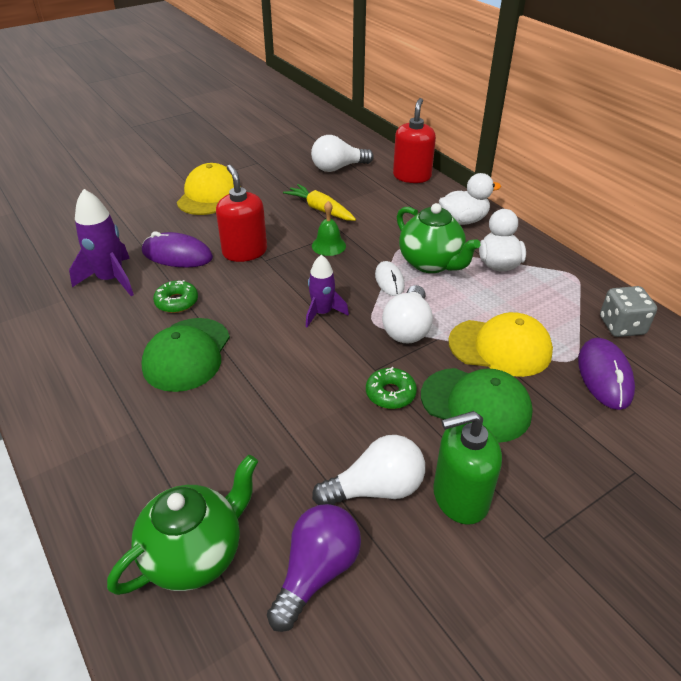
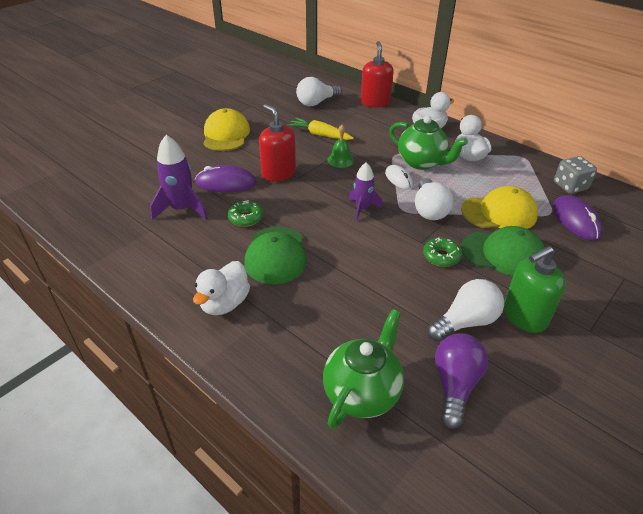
camera: 15 degrees left, 0 degrees up
none -> white duck [193,261,250,315]

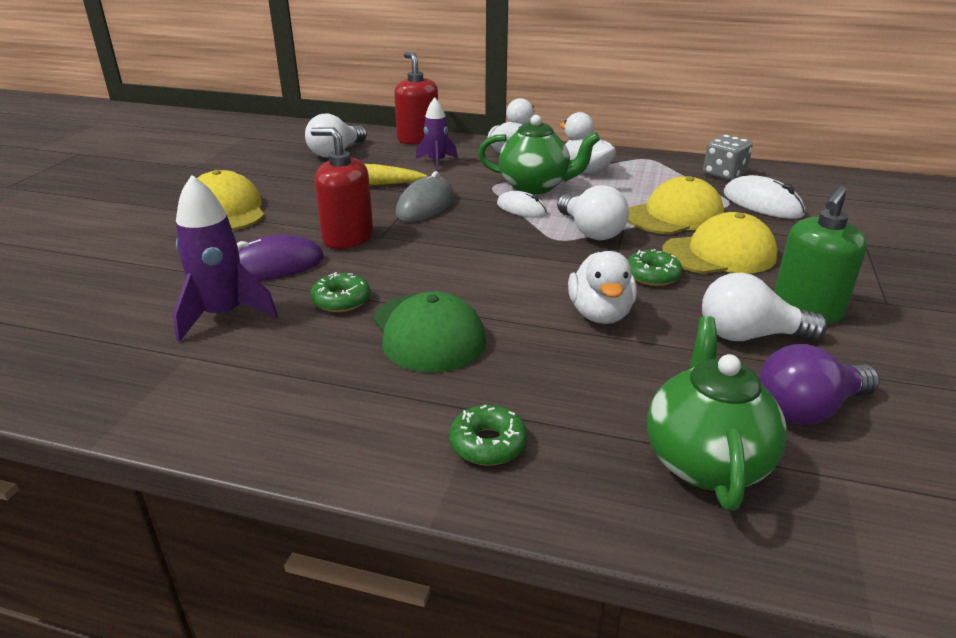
camera: 25 degrees left, 10 degrees down
white duck [193,261,250,315] -> white duck moved to [568,251,637,324]
green bell [327,125,354,168] -> grey mouse [396,171,454,222]
purple rocket [349,162,382,221] -> purple rocket moved to [416,98,458,171]
white light bulb [427,279,504,342] -> white light bulb turned 120 degrees counterclockwise [702,272,827,341]
purple light bulb [435,333,488,429] -> purple light bulb turned 105 degrees counterclockwise [759,344,880,425]
green cap [461,226,545,276] -> yellow cap [662,212,778,274]
purple mouse [553,195,603,241] -> white mouse [723,175,805,219]
none -> green donut [449,405,527,466]

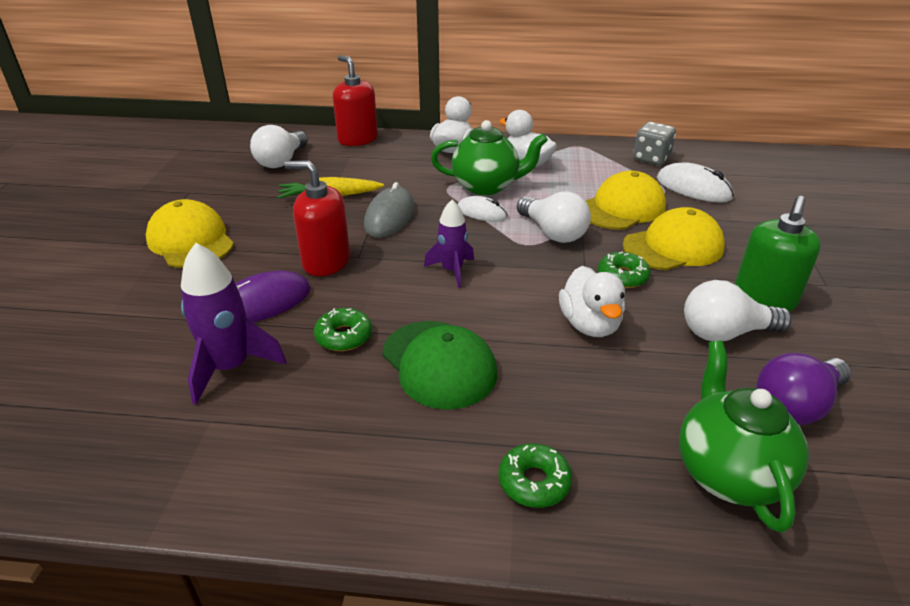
camera: 10 degrees left, 5 degrees up
purple rocket [416,98,458,171] -> purple rocket moved to [424,200,474,288]

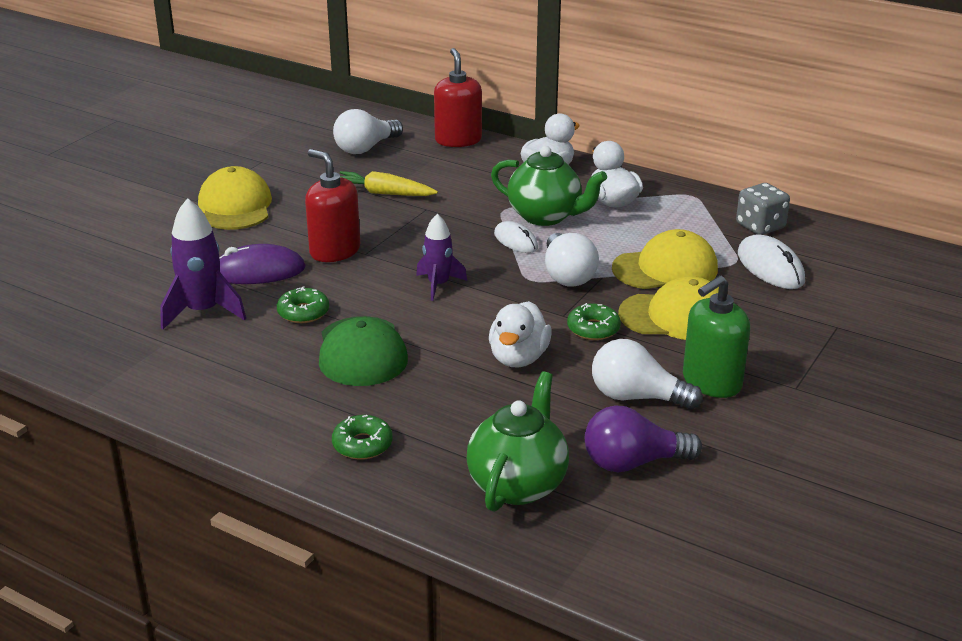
camera: 25 degrees right, 5 degrees down
grey mouse [364,182,415,238] -> none

